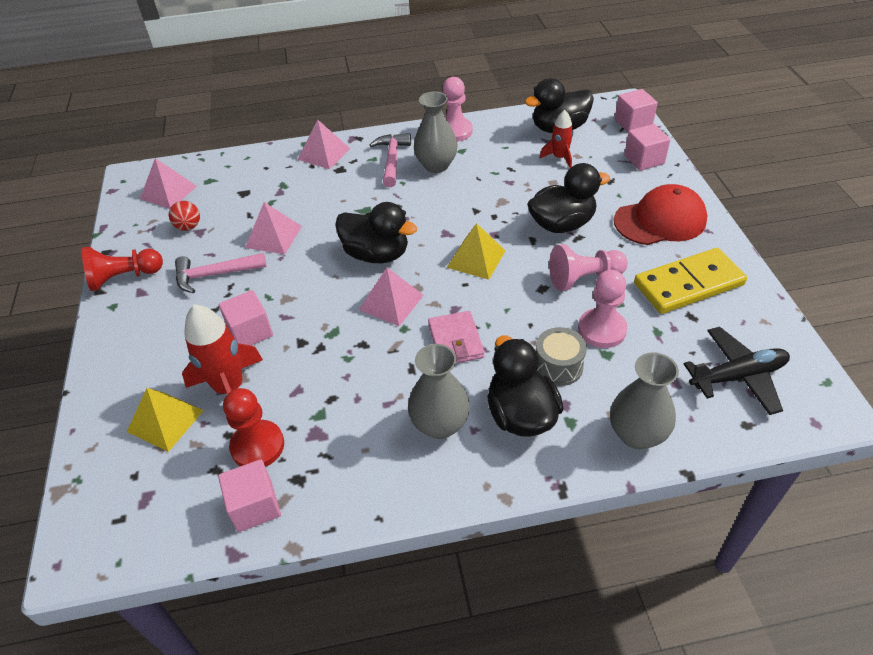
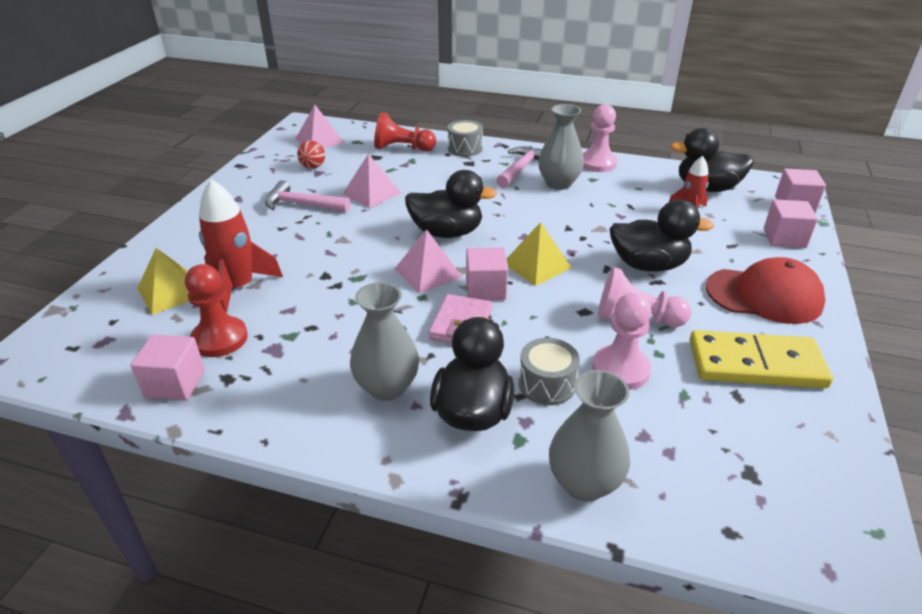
camera: 25 degrees right, 10 degrees down
red pawn [82,247,163,291] -> red pawn moved to [374,112,436,151]
pink cube [219,290,273,345] -> pink cube moved to [466,247,508,301]
pink pyramid [298,120,351,169] -> grey drum [448,120,483,157]
black duck [335,202,417,263] -> black duck turned 45 degrees counterclockwise [405,170,497,238]
black plane [684,327,790,415] -> none

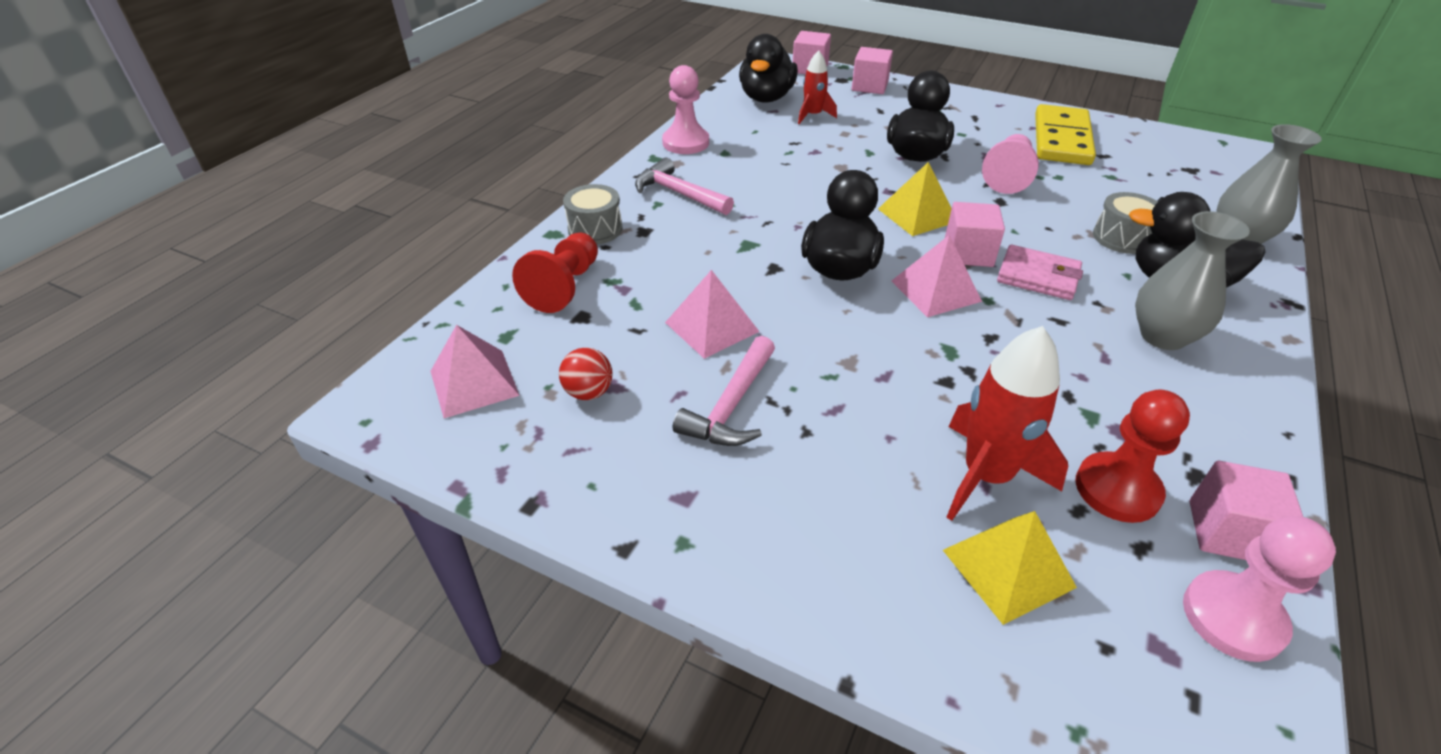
camera: 80 degrees left, 5 degrees up
grey vase [538,104,584,190] -> none
pink pawn [592,293,651,390] -> pink pawn moved to [1183,516,1336,662]
red cap [706,257,825,324] -> none

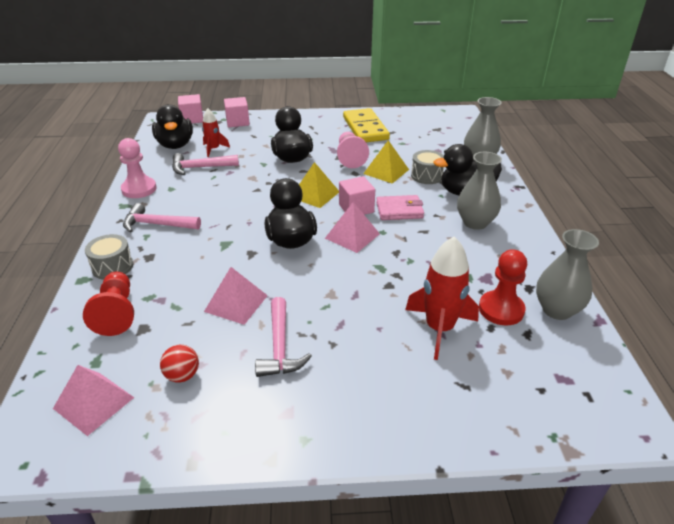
camera: 30 degrees left, 5 degrees down
yellow pyramid [943,511,1077,625] -> yellow pyramid moved to [363,140,409,184]
pink pawn [1183,516,1336,662] -> none
pink cube [1190,461,1303,560] -> grey vase [536,229,599,320]
none -> pink hammer [172,153,239,175]

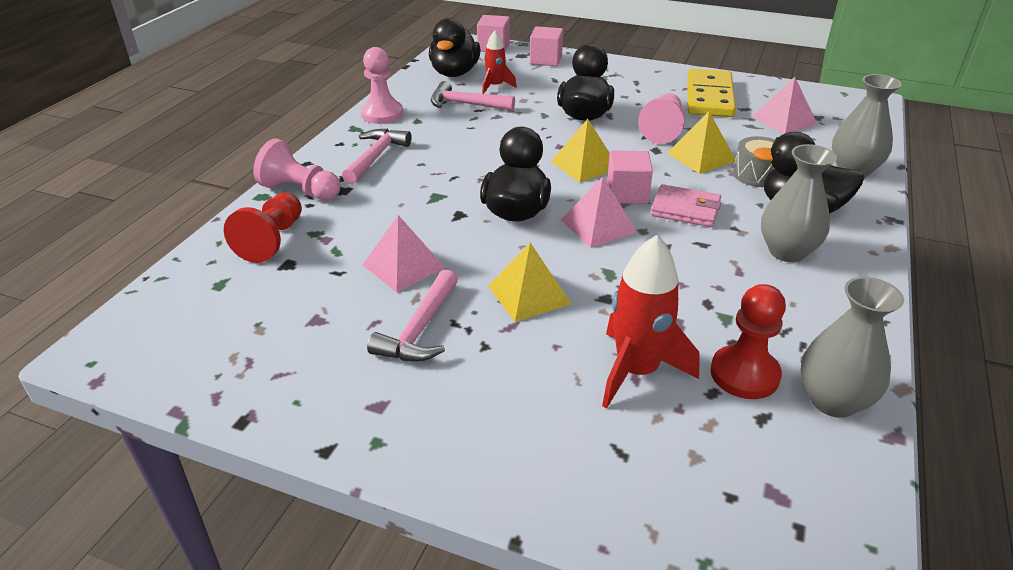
camera: 25 degrees right, 0 degrees up
pink pyramid [53,365,134,436] -> pink pyramid moved to [752,77,817,134]
grey drum [85,234,133,280] -> pink pawn [253,138,340,201]
pink hammer [123,203,201,233] -> pink hammer turned 75 degrees clockwise [342,129,412,184]
red ball [160,345,199,383] -> none
none -> yellow pyramid [488,243,571,322]

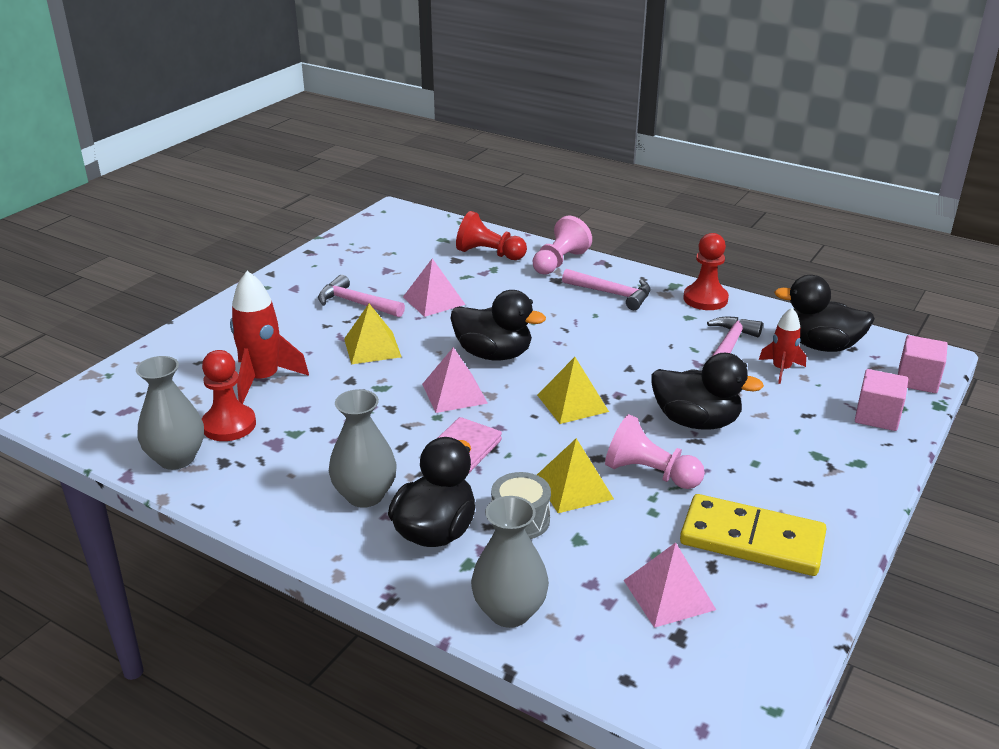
camera: 100 degrees right, 5 degrees down
pink pawn [361,47,403,124] -> red pawn [683,233,729,310]
pink cube [607,150,653,204] -> none

